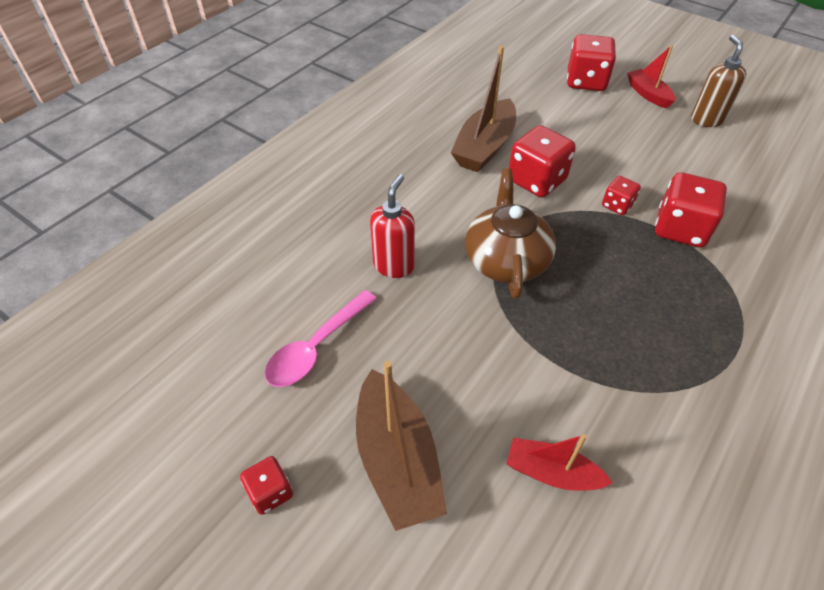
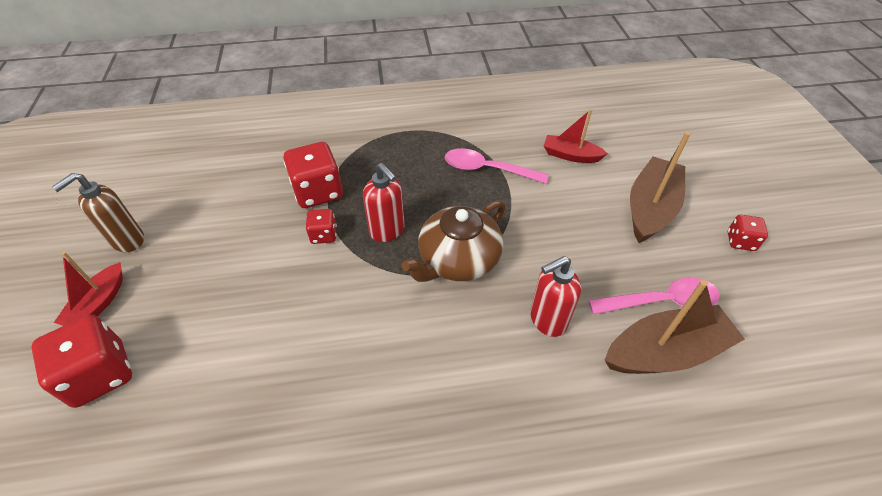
camera: 135 degrees left, 0 degrees up
brown boat [451,46,516,172] -> brown boat moved to [604,280,745,374]
red boat [507,434,613,491] -> red boat turned 135 degrees clockwise [544,109,608,163]
red dice [509,125,576,198] -> none
none -> red soap dispenser [363,163,405,242]
none -> pink spoon [445,148,549,184]

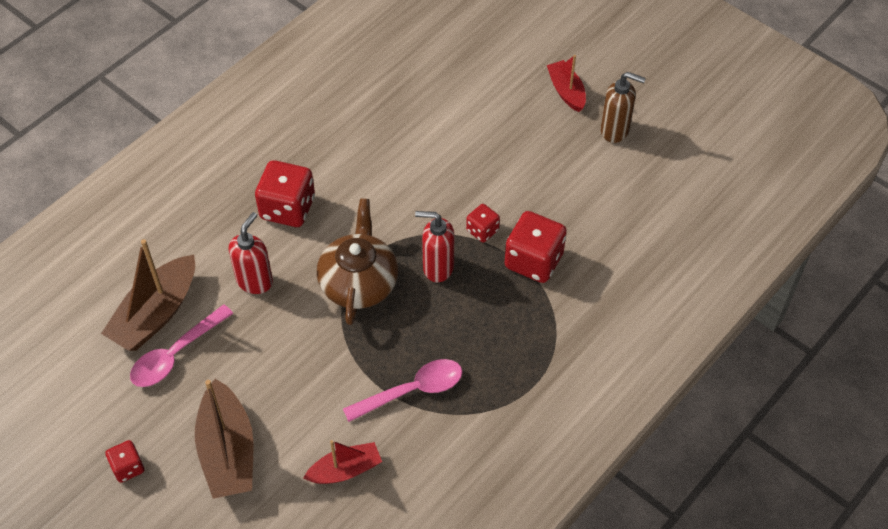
camera: 140 degrees right, 5 degrees up
red dice [31,315,132,408] -> red dice moved to [255,160,315,227]
brown soap dispenser [52,173,144,252] -> brown soap dispenser turned 105 degrees clockwise [601,72,646,143]

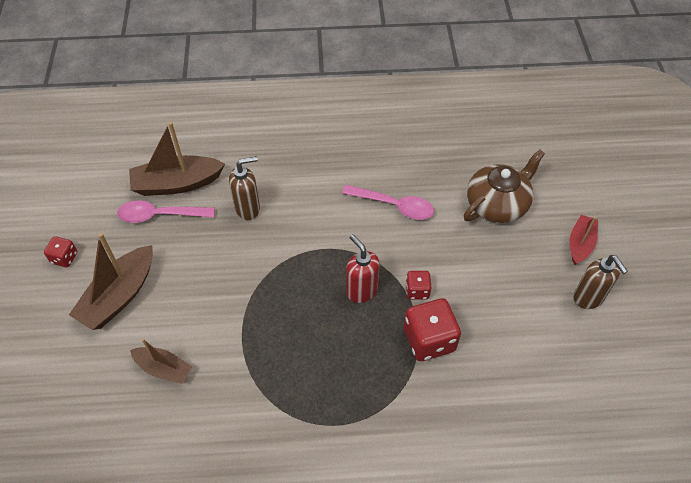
camera: 45 degrees right, 0 degrees up
red soap dispenser [229,212,273,294] -> brown soap dispenser [229,156,260,220]
red dice [255,160,315,227] -> none
red boat [303,440,382,484] -> brown boat [130,338,192,384]
brown teapot [317,198,398,325] -> brown teapot moved to [464,149,545,223]
pink spoon [343,359,462,422] -> pink spoon moved to [342,185,434,220]

